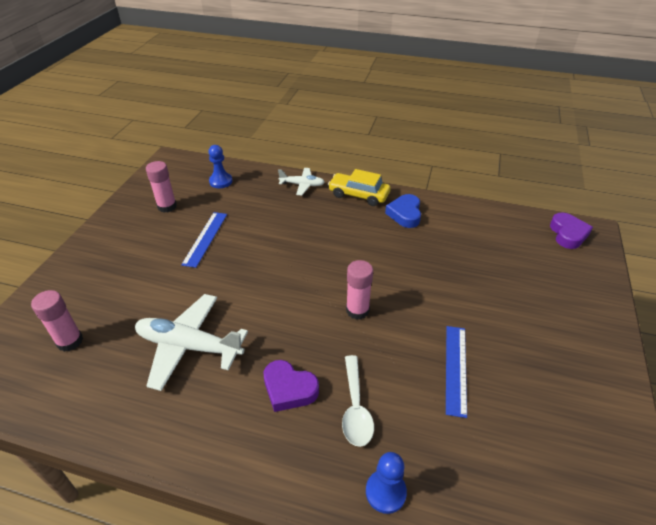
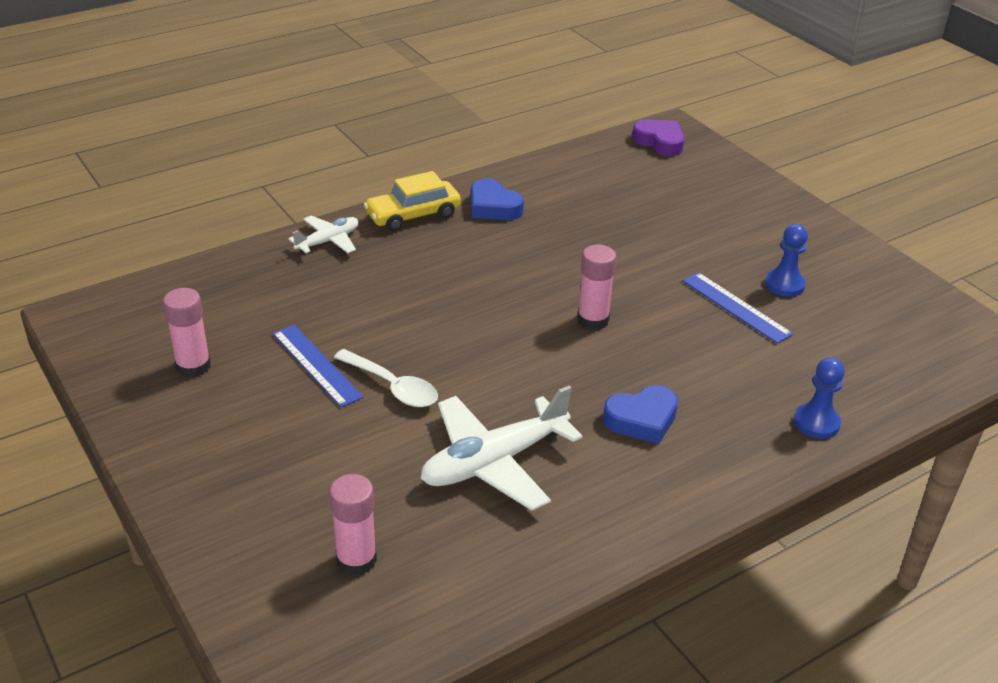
camera: 50 degrees left, 5 degrees down
blue pawn [208,145,232,188] -> blue pawn moved to [765,224,808,297]
purple heart [264,360,319,412] -> blue heart [603,385,678,444]
white spoon [342,355,374,447] -> white spoon moved to [334,349,438,407]

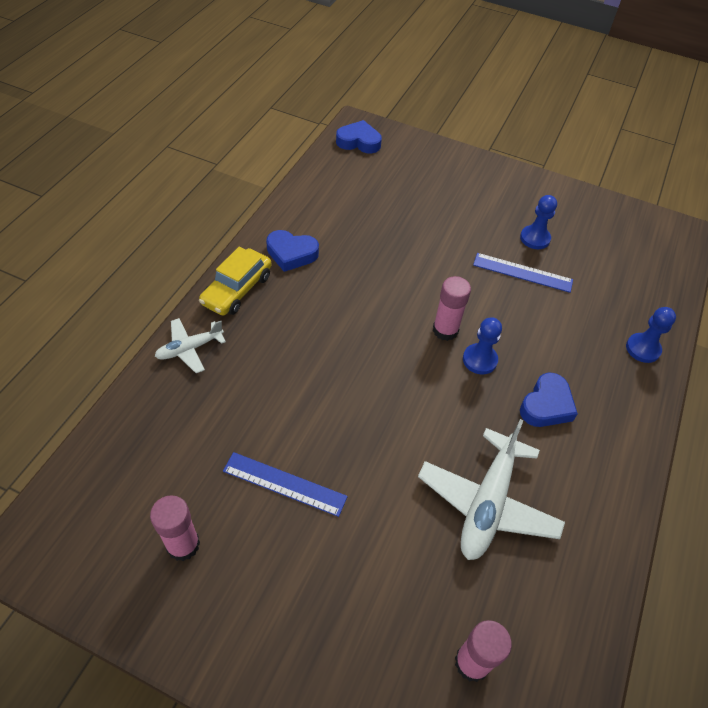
camera: 35 degrees left, 15 degrees up
white plane [288,216,359,253] -> white plane turned 135 degrees counterclockwise [155,318,226,373]
white spoon [334,349,438,407] -> none
purple heart [632,119,684,156] -> blue heart [336,120,382,153]
none -> blue pawn [463,317,502,374]

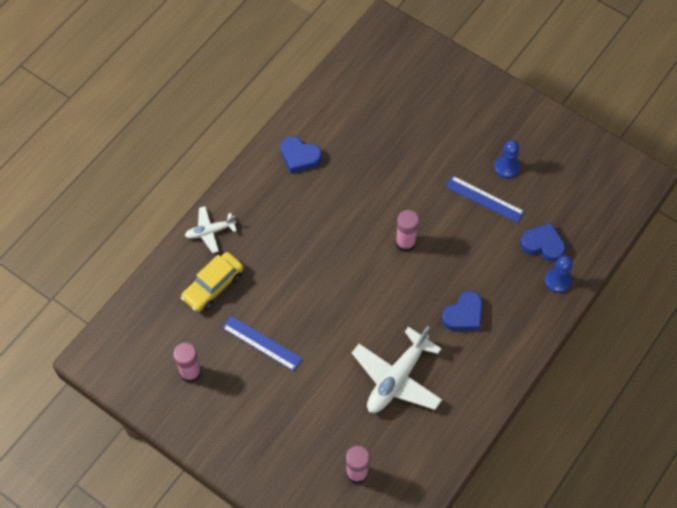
camera: 15 degrees right, 10 degrees up
yellow car [199,247,272,316] -> yellow car moved to [181,252,244,312]
blue heart [336,120,382,153] -> blue heart moved to [520,223,566,262]
blue pawn [463,317,502,374] -> none

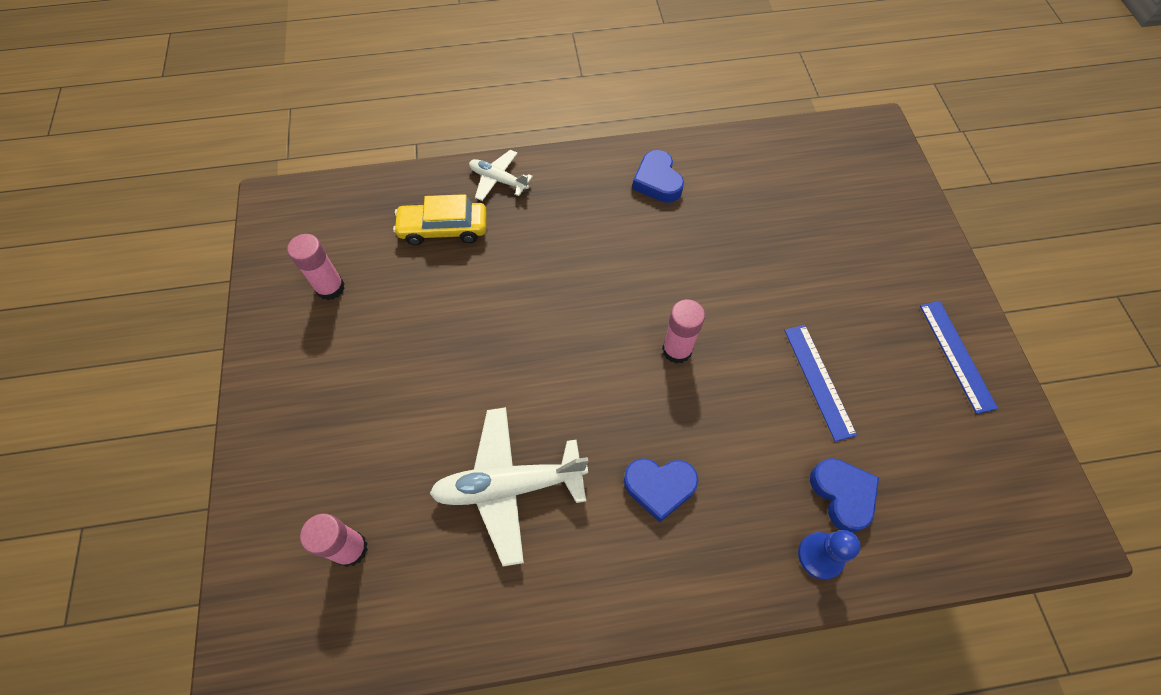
camera: 45 degrees right, 0 degrees up
blue ruler [222,316,303,371] -> blue ruler moved to [920,301,998,414]
blue pawn [494,140,520,179] -> none

